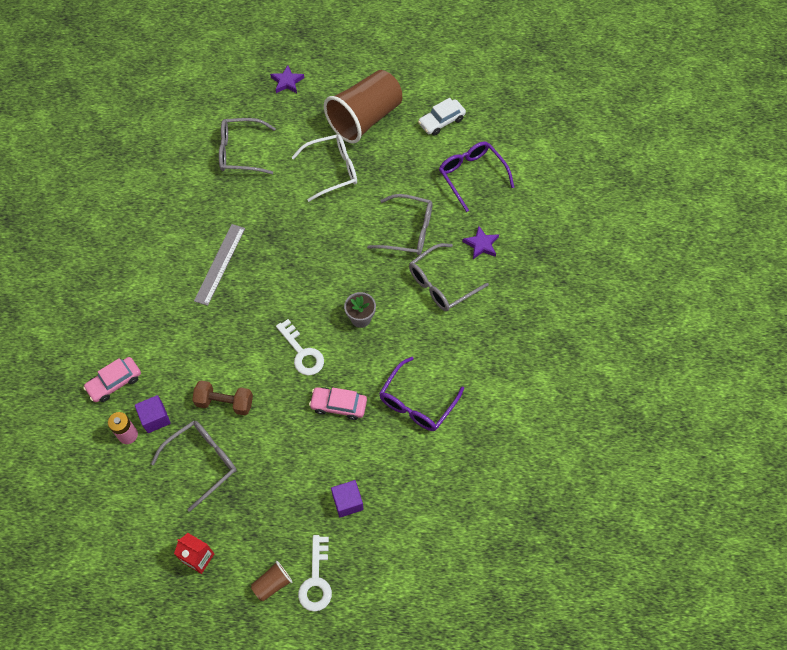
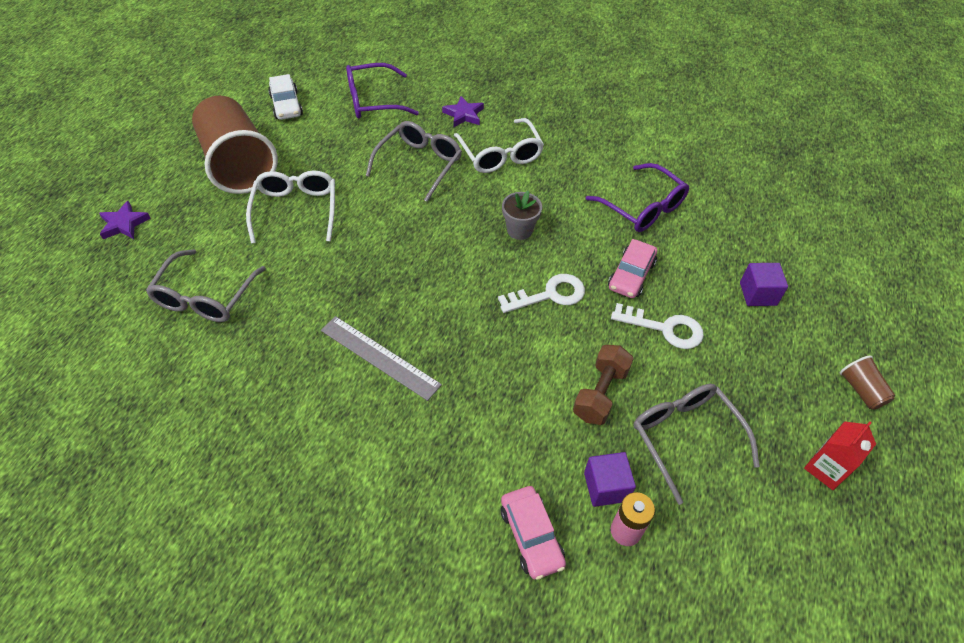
camera: 75 degrees left, 10 degrees down
white key [298,535,332,612] -> white key moved to [611,303,704,349]
grey glasses [409,243,489,311] -> white glasses [454,118,544,173]

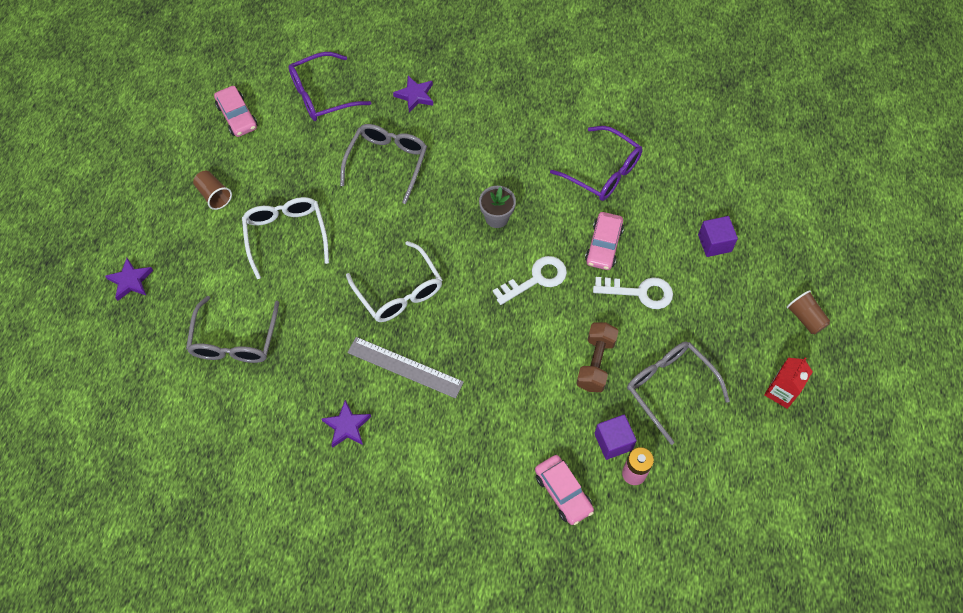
camera: 10 degrees left, 10 degrees up
brown cup [192,96,278,194] -> brown cup [193,171,232,210], size x0.41
white car [268,74,303,120] -> pink car [214,86,257,137]
white glasses [454,118,544,173] -> white glasses moved to [346,241,442,322]
none -> purple star [321,400,371,448]

